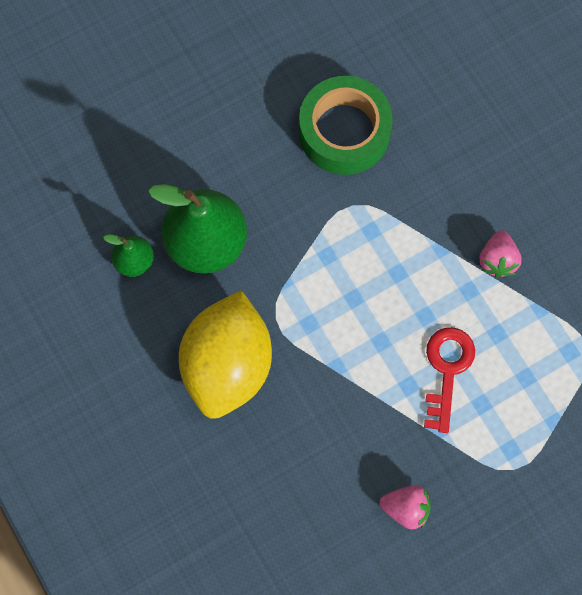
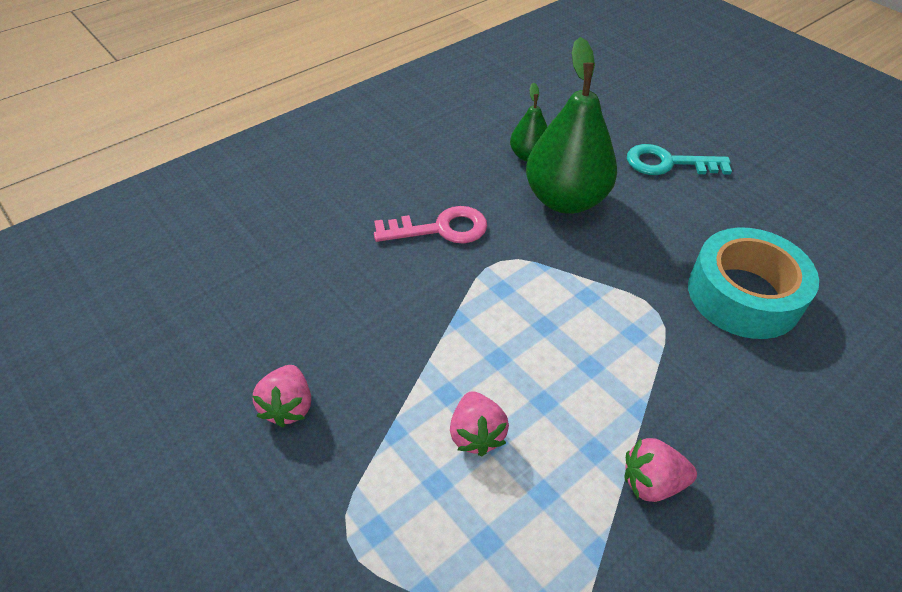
camera: 80 degrees right, 25 degrees down
yellow lemon [179,290,272,419] -> pink key [374,206,487,244]
green tape [299,76,393,175] -> turquoise tape [688,228,819,339]
red key [424,327,475,433] -> pink strawberry [450,391,509,456]
none -> turquoise key [627,144,732,175]

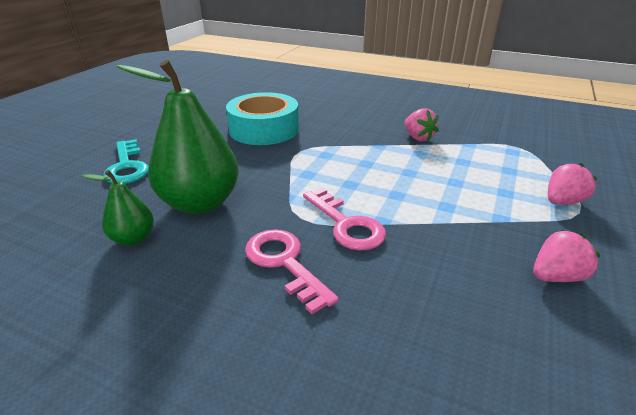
camera: 115 degrees left, 15 degrees down
pink strawberry [450,391,509,456] -> pink strawberry moved to [548,163,598,205]
none -> pink key [303,187,386,251]

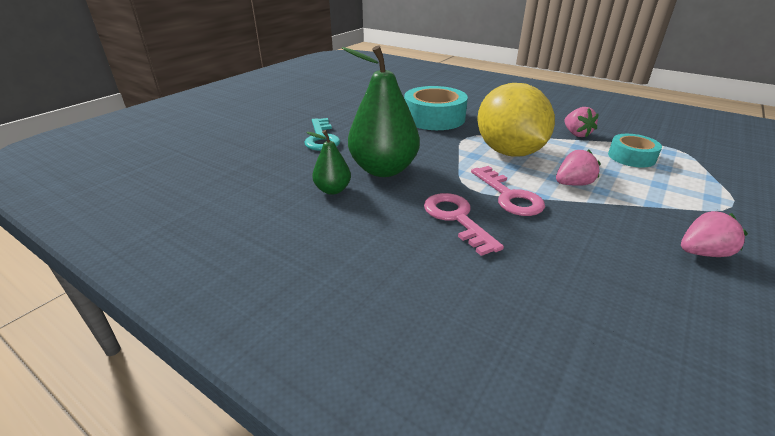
camera: 10 degrees right, 0 degrees up
pink strawberry [548,163,598,205] -> pink strawberry moved to [556,149,601,186]
none -> yellow lemon [477,83,555,156]
none -> turquoise tape [608,134,662,168]

